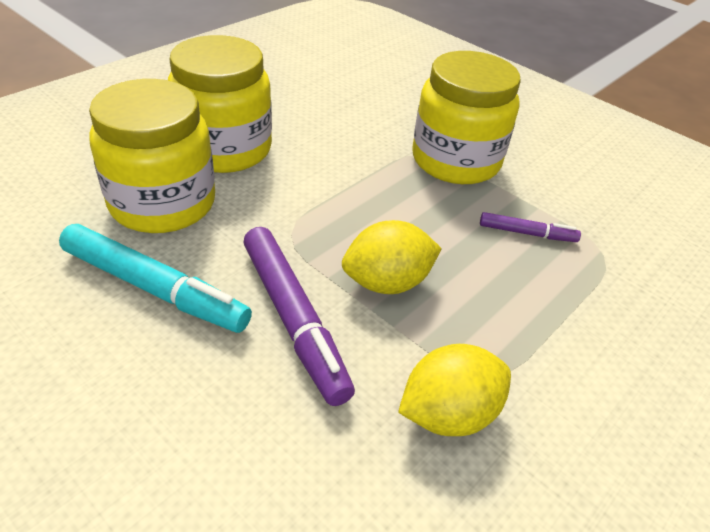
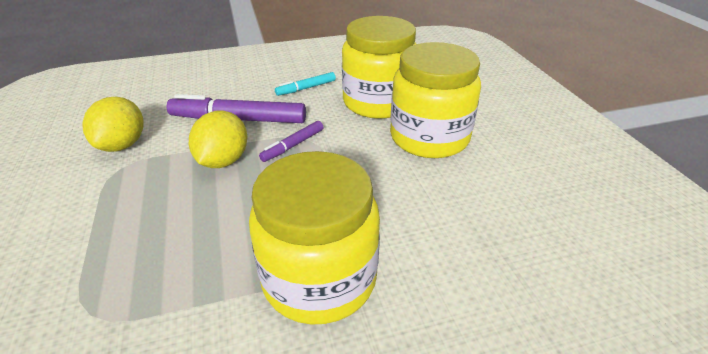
camera: 125 degrees right, 5 degrees down
turquoise marker [59,224,252,333] -> turquoise marker [275,72,336,96], size x0.52
purple marker [480,212,581,242] -> purple marker moved to [259,121,323,162]

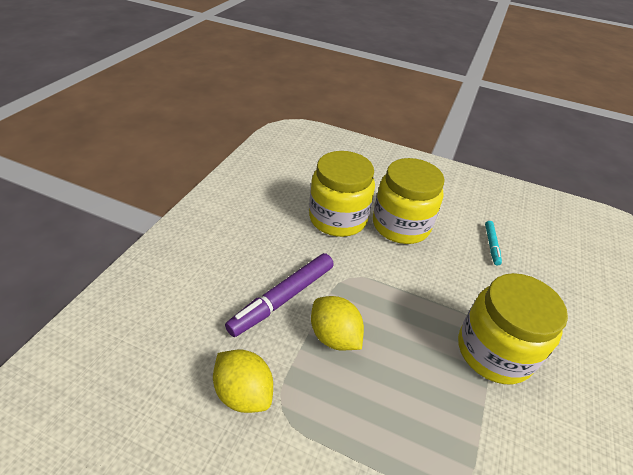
camera: 55 degrees left, 5 degrees up
purple marker [259,121,323,162] -> none
turquoise marker [275,72,336,96] -> turquoise marker moved to [485,221,502,266]

